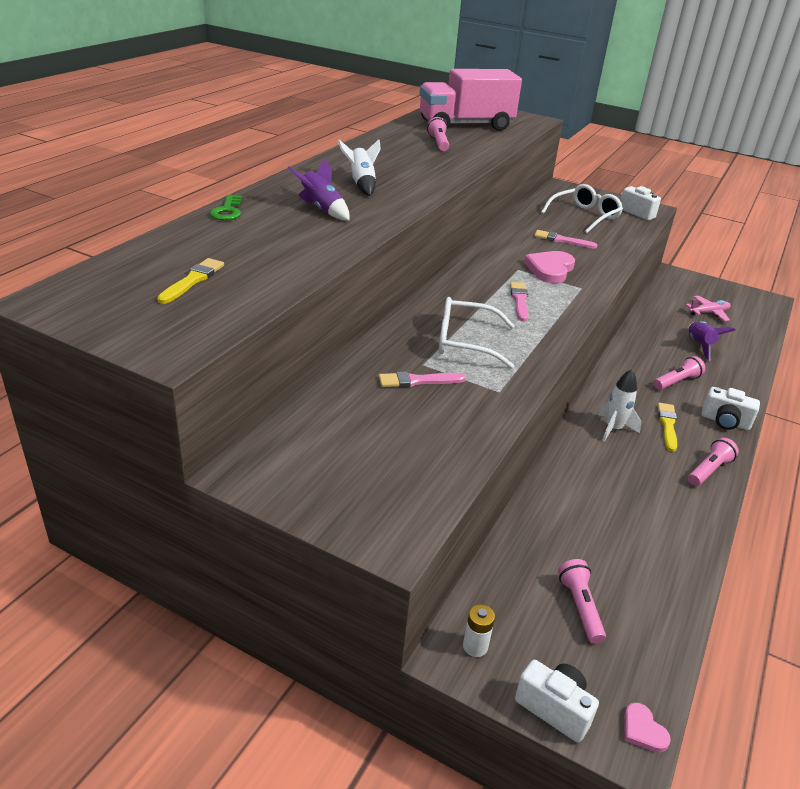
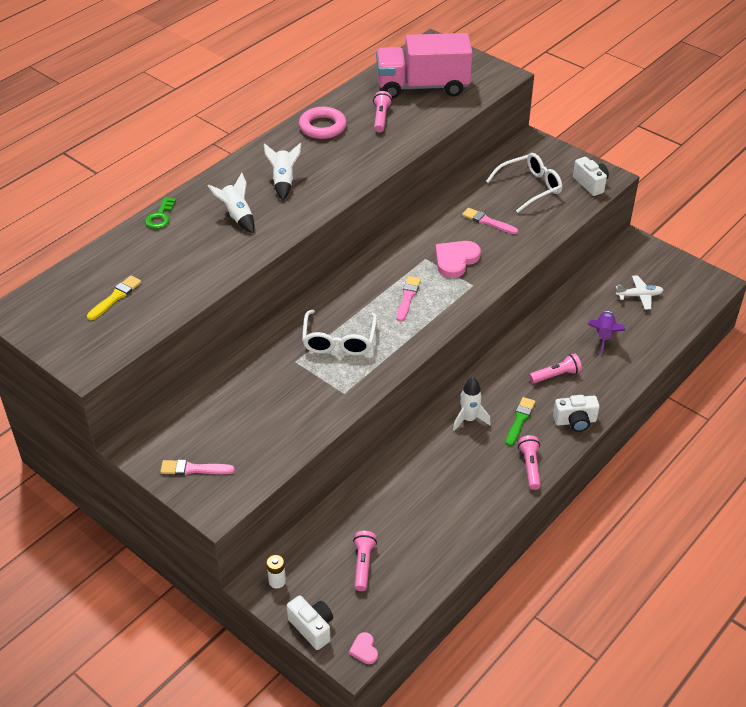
camera: 15 degrees right, 10 degrees up
purple rocket [288,158,350,220] -> white rocket [208,173,255,233]
pink brush [379,371,466,387] -> pink brush moved to [160,459,235,475]
white glasses [439,297,515,369] -> white glasses turned 105 degrees counterclockwise [302,310,377,356]
yellow brush [658,403,677,452] -> green brush [506,397,536,446]
pink plane [686,296,731,321] -> white plane [616,275,663,310]
pink flashlight [688,438,739,486] -> pink flashlight turned 60 degrees counterclockwise [518,435,541,490]
white camera [701,387,760,430] -> white camera turned 45 degrees counterclockwise [553,395,599,432]
none -> pink ring [299,107,347,139]

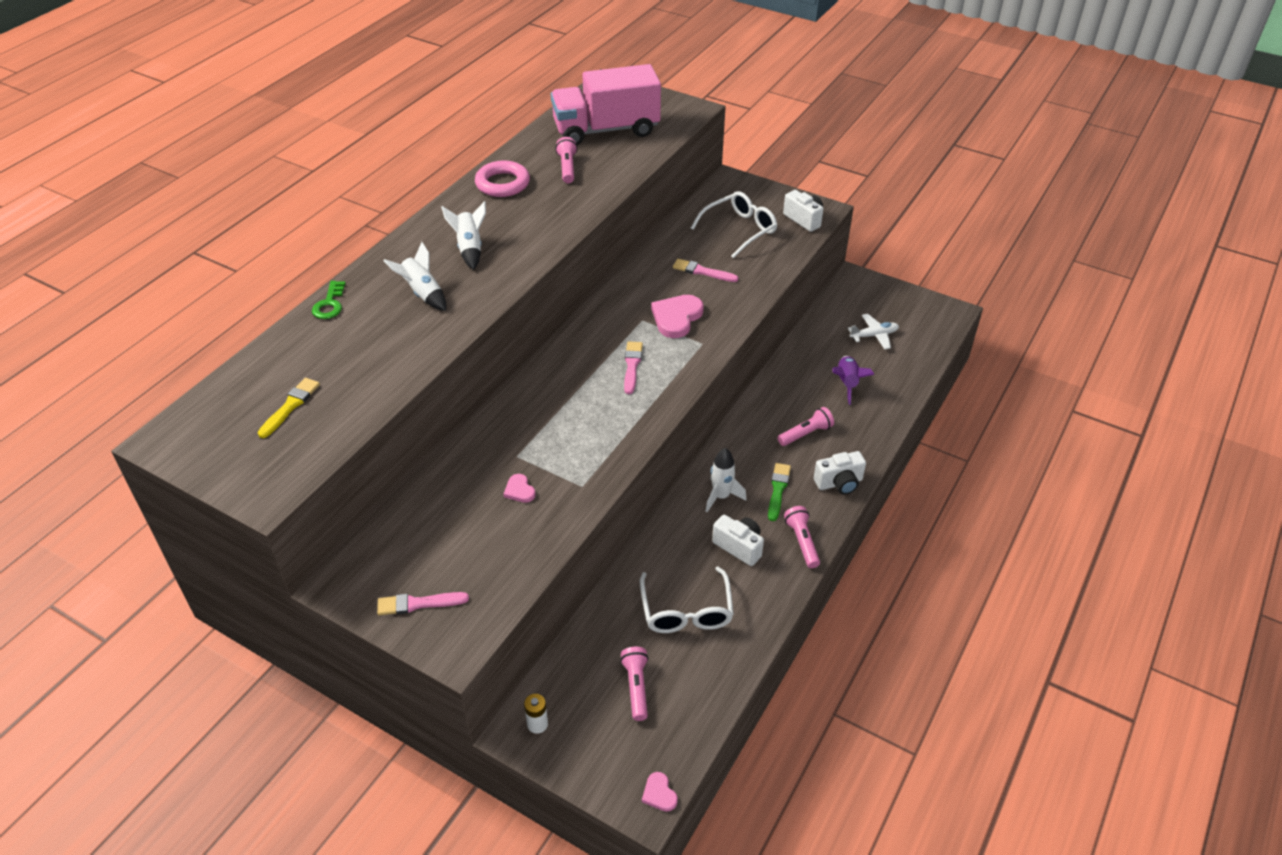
camera: 10 degrees left, 0 degrees up
white camera [287,595,333,650] -> white camera moved to [712,515,764,566]
white glasses [302,310,377,356] -> white glasses moved to [640,566,734,633]
none -> pink heart [504,474,536,503]

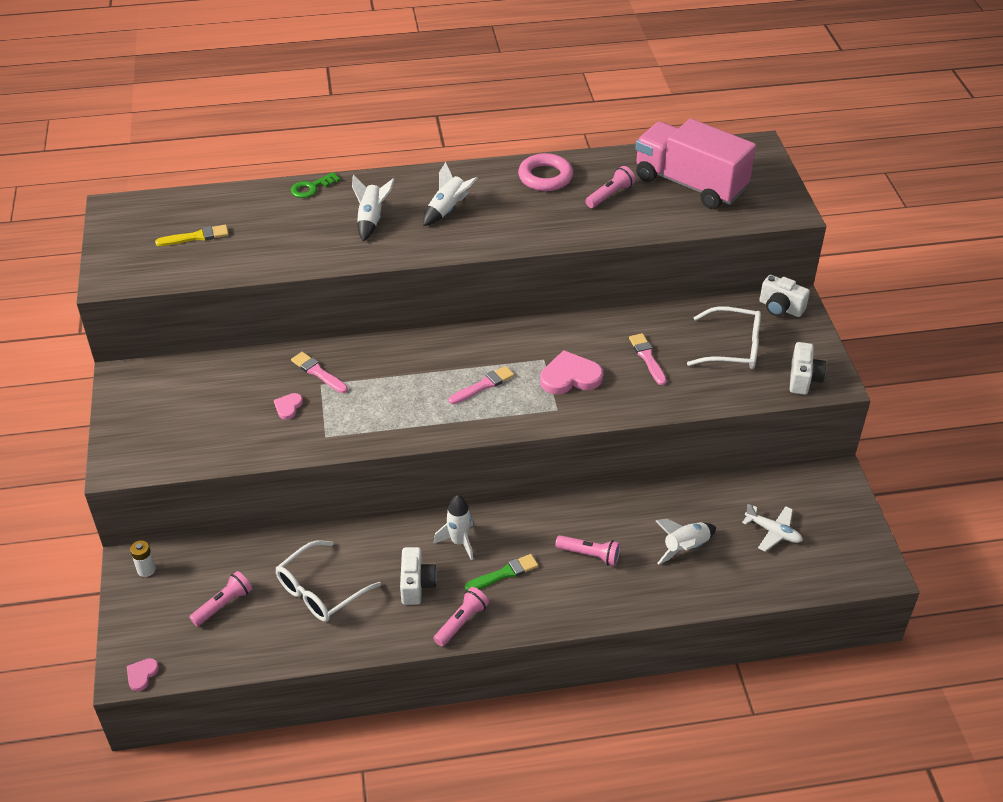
camera: 50 degrees right, 0 degrees up
pink brush [377,592,469,615] -> pink brush moved to [291,352,348,393]
white camera [814,451,866,495] -> white camera moved to [759,275,810,317]
purple rocket [832,356,875,405] -> white rocket [656,519,716,565]

